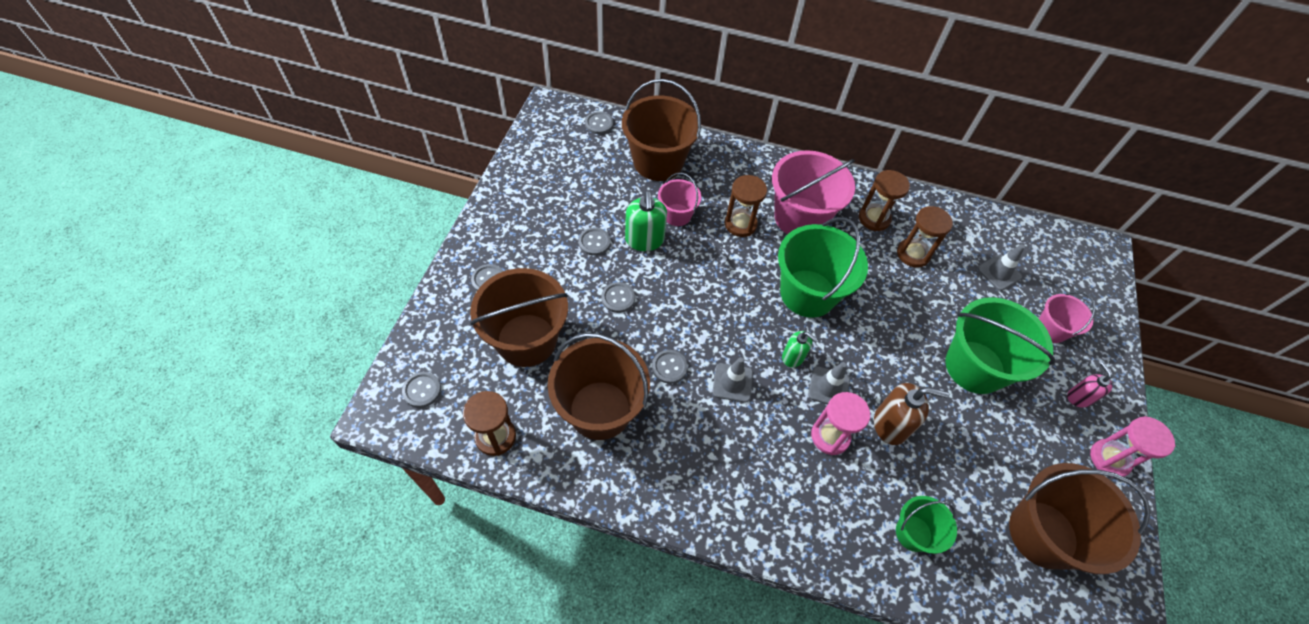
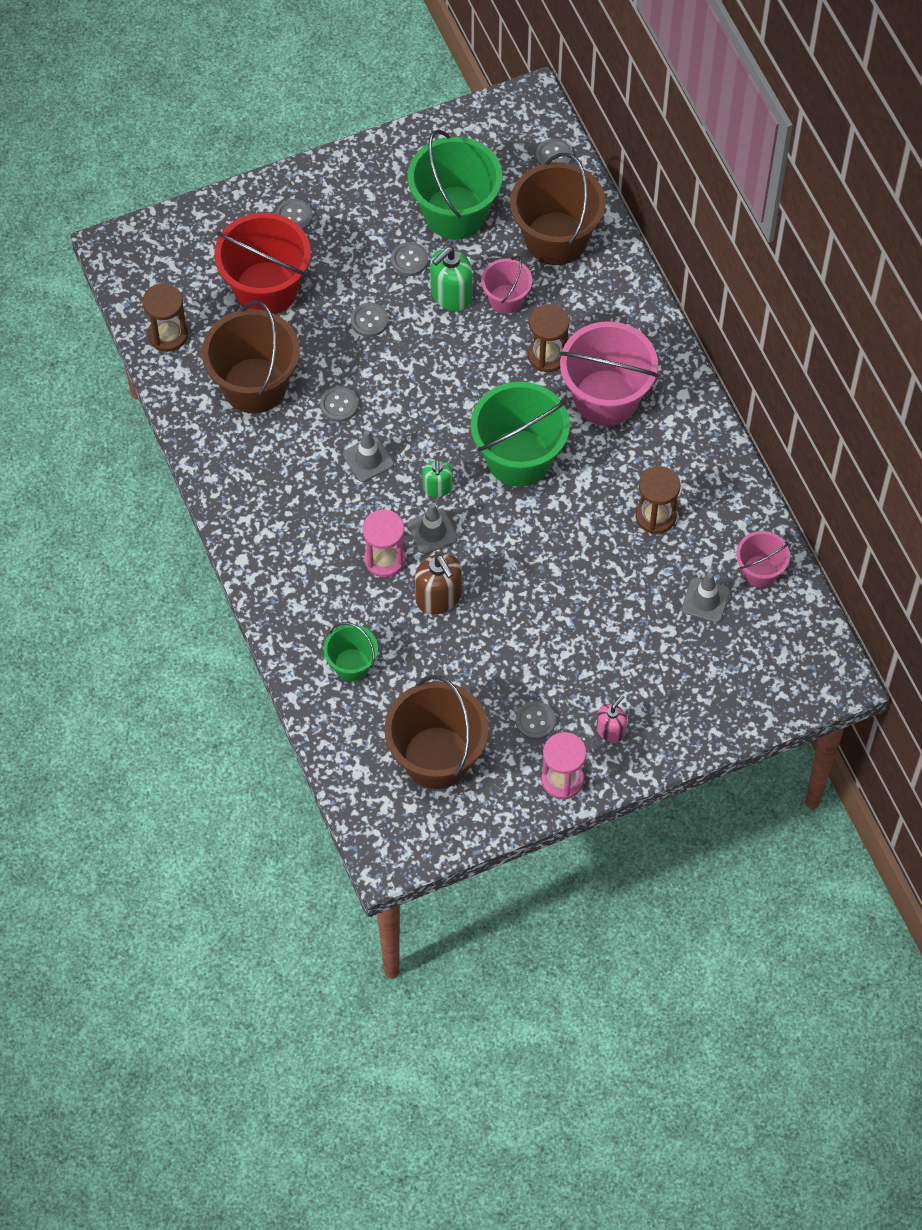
camera: 55 degrees right, 5 degrees up
grey button [402,372,441,408] -> grey button moved to [516,701,556,740]
brown bucket [470,268,568,367] -> red bucket [214,212,311,314]
brown hourglass [859,170,910,231] -> none
green bucket [945,297,1055,394] -> green bucket moved to [408,130,502,239]
pink bucket [1039,291,1095,343] -> pink bucket moved to [736,531,790,587]

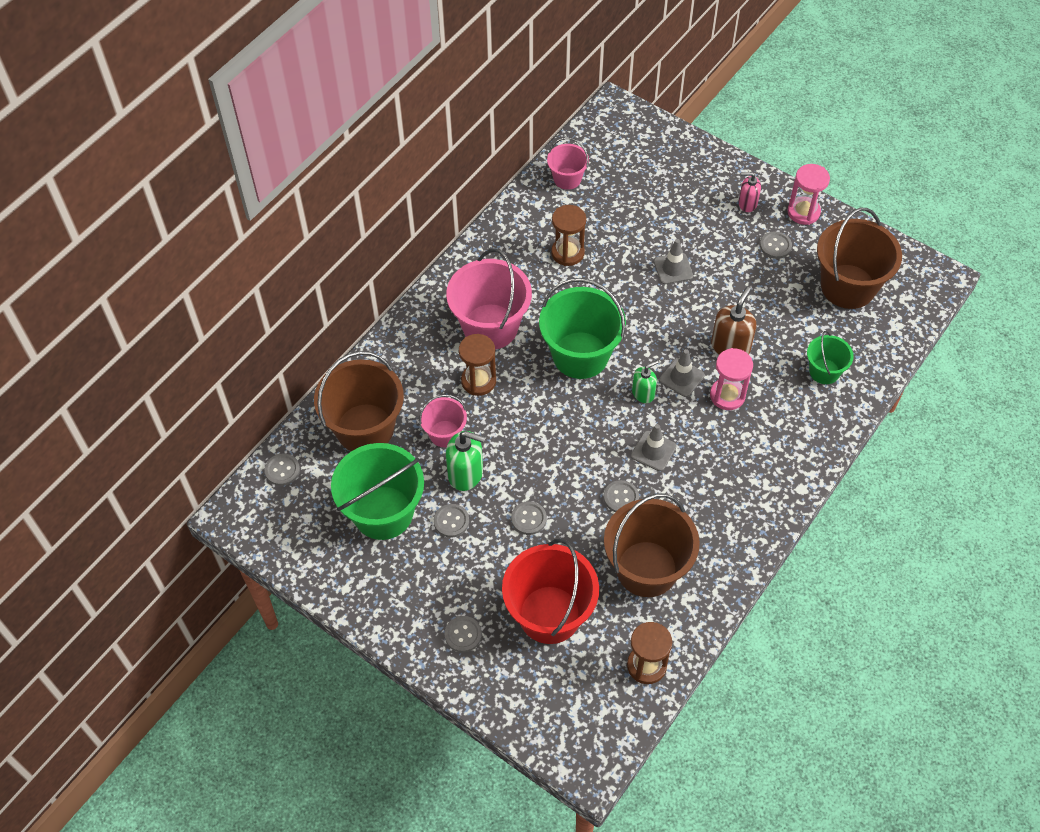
camera: 120 degrees left, 5 degrees down
grey traffic cone [682,573,730,623] -> grey traffic cone moved to [654,239,693,284]

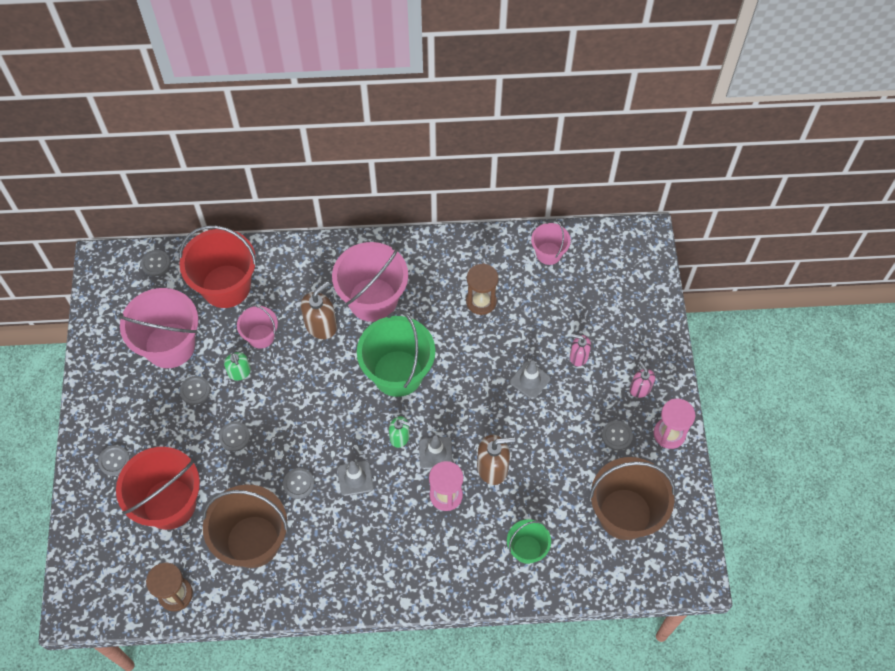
camera: 50 degrees right, 5 degrees up
brown bucket [314,351,404,451] -> red bucket [179,225,257,308]
green bucket [331,443,424,540] -> pink bucket [118,288,198,368]
green soap dispenser [446,431,485,491] -> green soap dispenser [224,352,251,381], size x0.63
brown hourglass [459,334,496,396] -> brown soap dispenser [301,281,337,339]
none -> pink soap dispenser [570,334,591,366]

